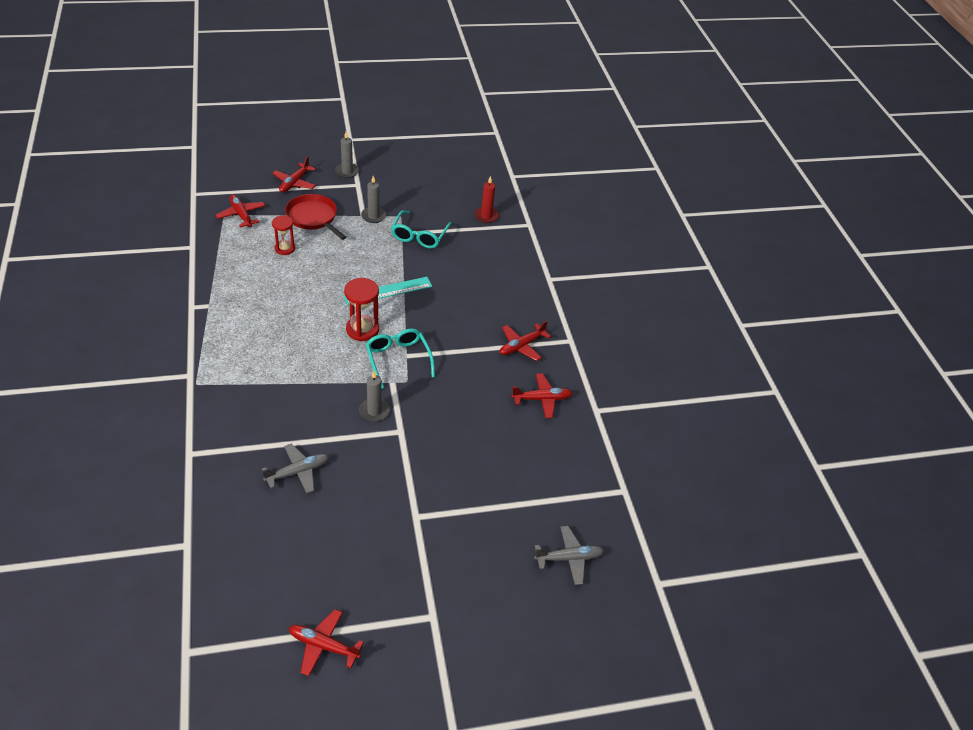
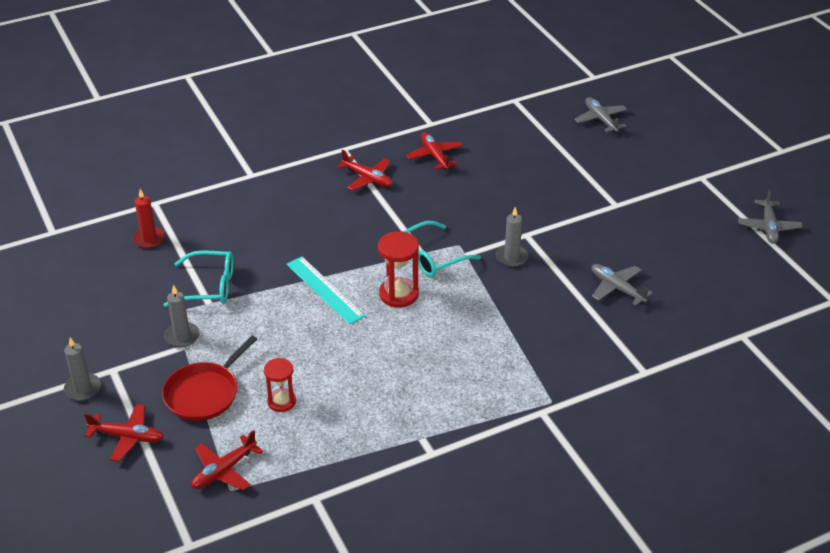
camera: 100 degrees left, 5 degrees down
red plane [289,609,364,676] -> grey plane [738,189,803,244]

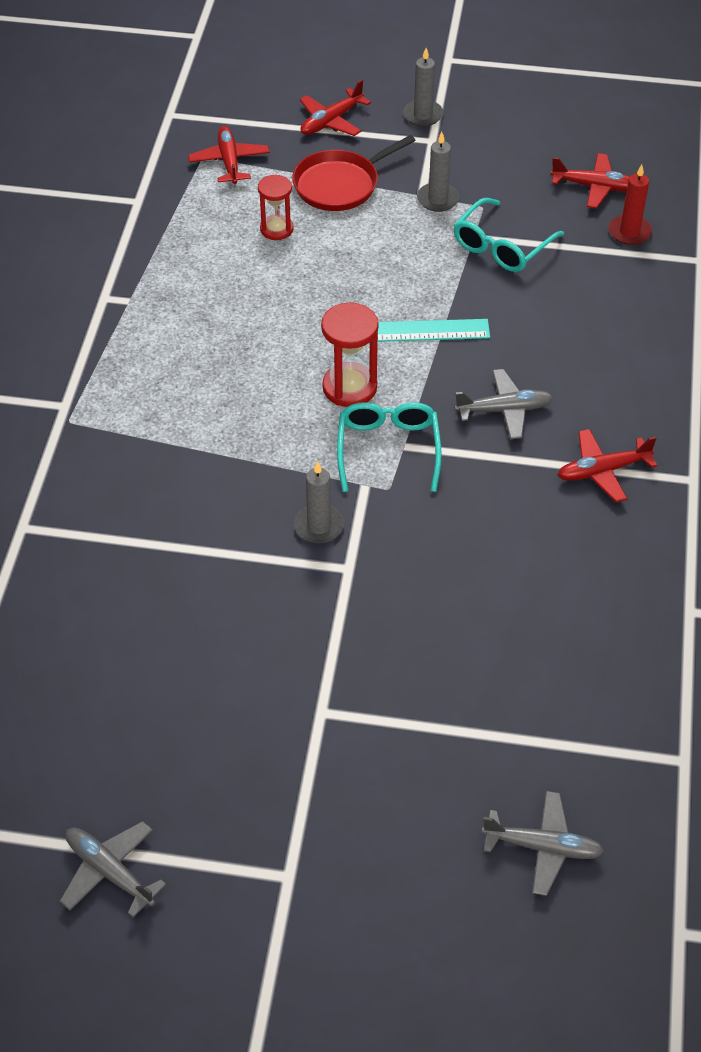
camera: 125 degrees right, 10 degrees up
red pan [162,335,257,421] -> red pan turned 105 degrees counterclockwise [292,135,416,211]
red plane [406,132,463,170] -> red plane moved to [550,153,630,208]
grey plane [592,264,653,306] -> grey plane moved to [454,369,553,439]

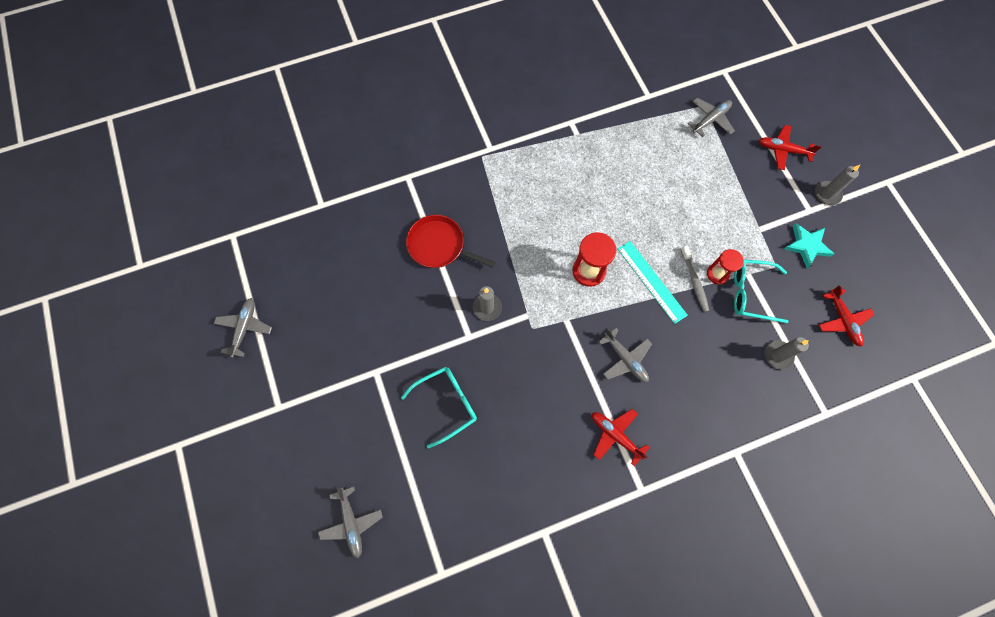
camera: 60 degrees right, 20 degrees up
red plane [188,126,270,184] -> grey plane [688,98,735,137]
red hourglass [258,174,294,240] -> red hourglass moved to [707,249,744,285]
red pan [292,135,416,211] -> red pan moved to [406,215,495,268]
turquoise glasses [337,402,442,492] -> turquoise glasses moved to [401,367,477,449]
grey candle [417,132,459,212] -> grey candle moved to [764,337,809,370]
red candle [609,165,652,245] -> none
none -> grey toothbrush [680,245,709,312]
none -> turquoise star [784,223,834,268]

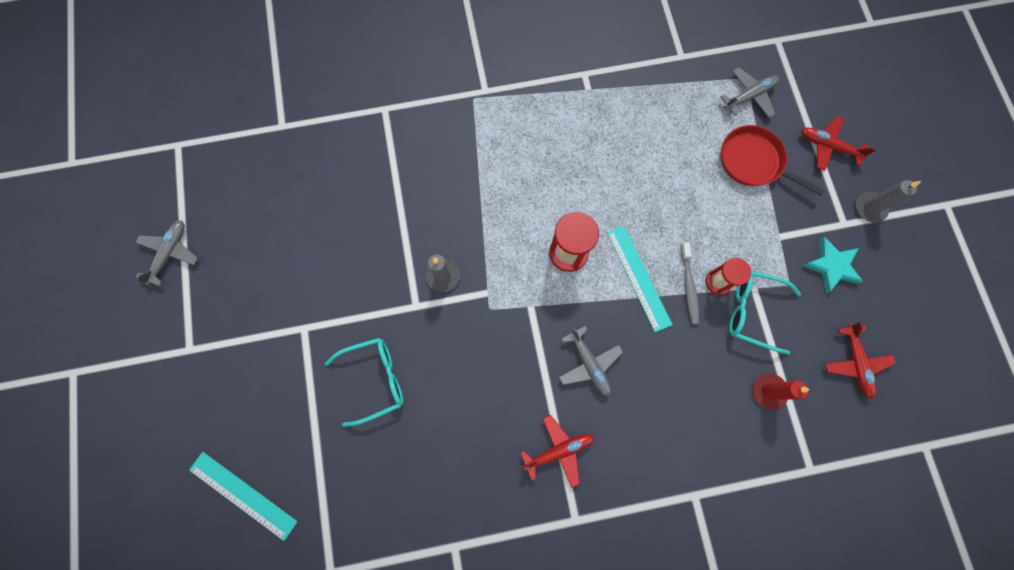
camera: 10 degrees right, 5 degrees up
grey plane [318,487,383,558] -> turquoise ruler [189,452,298,541]
red pan [406,215,495,268] -> red pan moved to [721,125,825,196]
red plane [592,409,650,466] -> red plane turned 105 degrees clockwise [520,415,594,488]
grey candle [764,337,809,370] -> red candle [753,373,810,410]

